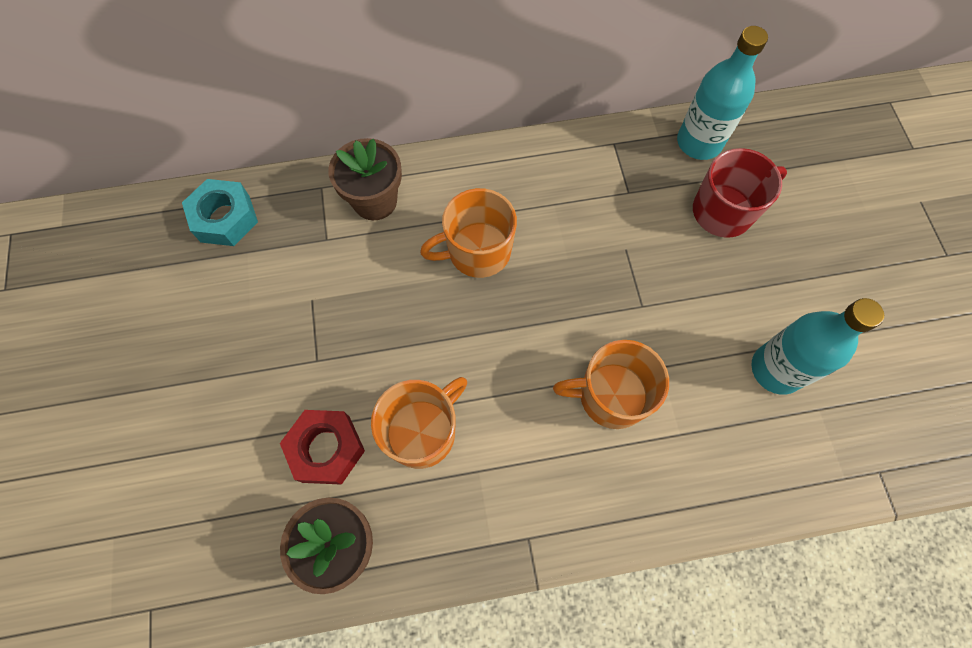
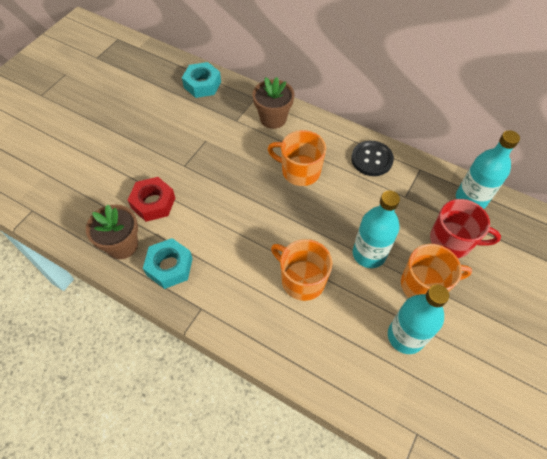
camera: 40 degrees right, 10 degrees down
orange mug [371,377,467,469] -> orange mug moved to [401,244,472,298]
none -> turquoise nut [143,238,193,289]
none -> black button [351,141,394,176]
none -> turquoise bottle [353,191,400,268]

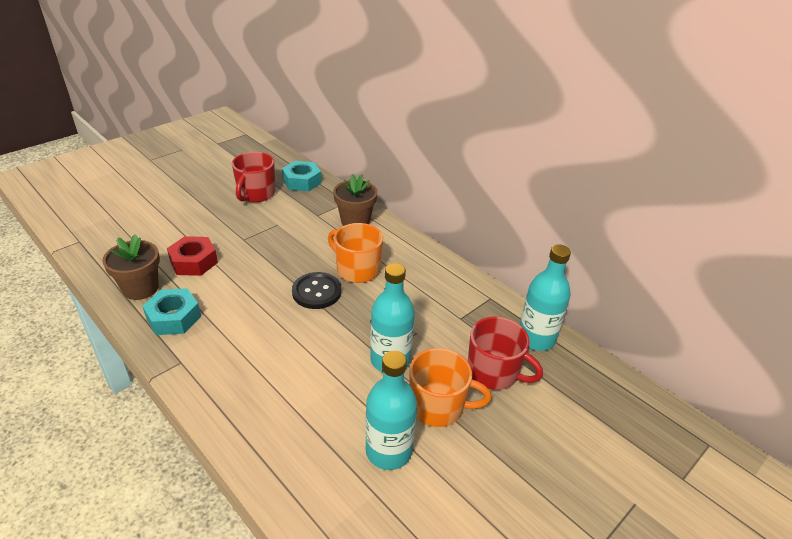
camera: 15 degrees right, 20 degrees down
orange mug [271,239,333,301] -> none
black button [351,141,394,176] -> black button moved to [292,272,341,309]
none -> red mug [232,152,275,202]

